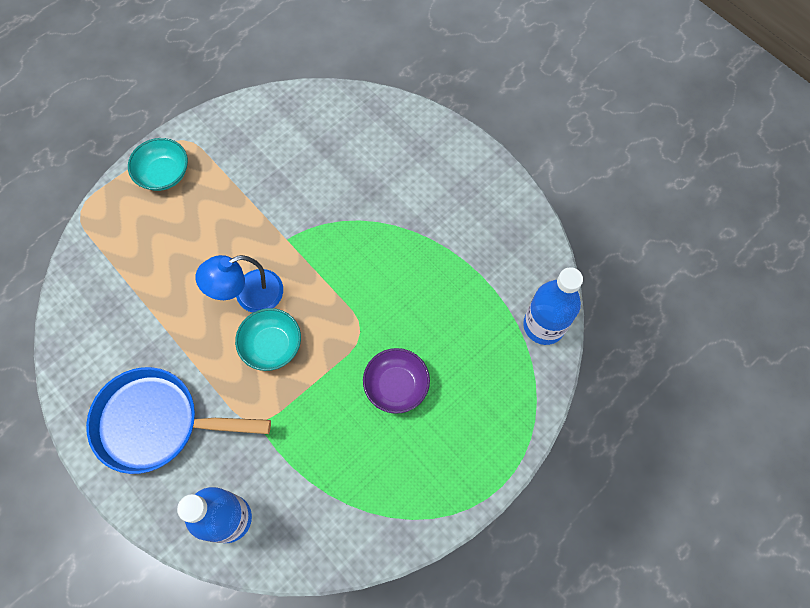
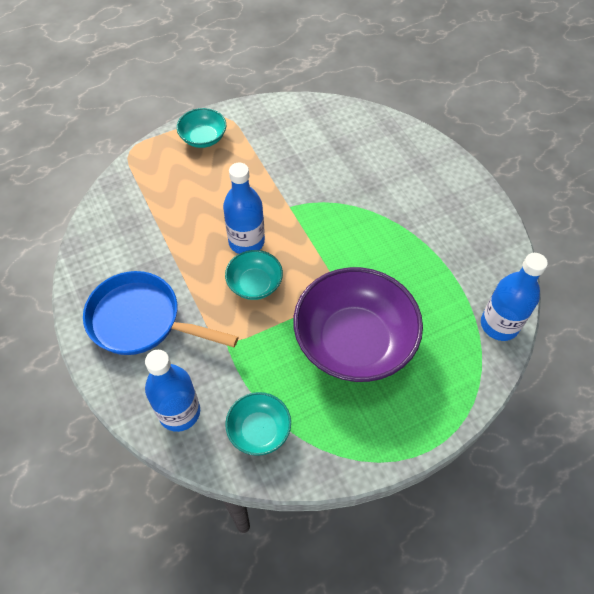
camera: 15 degrees right, 10 degrees down
blue lamp [196,255,283,312] -> blue bottle [223,163,265,254]
purple bowl [363,348,430,414] -> purple bowl [293,267,423,382], size x2.06
none -> turquoise bowl [225,392,291,456]

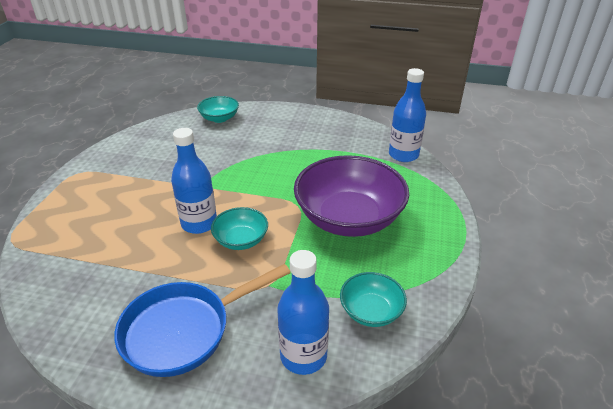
camera: 50 degrees left, 20 degrees down
turquoise bowl [177,108,226,148] -> turquoise bowl moved to [197,96,239,123]

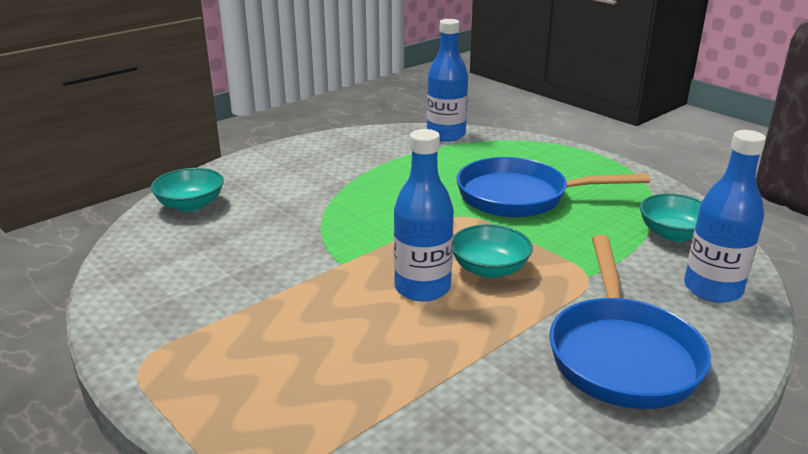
camera: 55 degrees left, 10 degrees down
purple bowl [294,155,409,237] -> blue pan [456,157,650,217]

